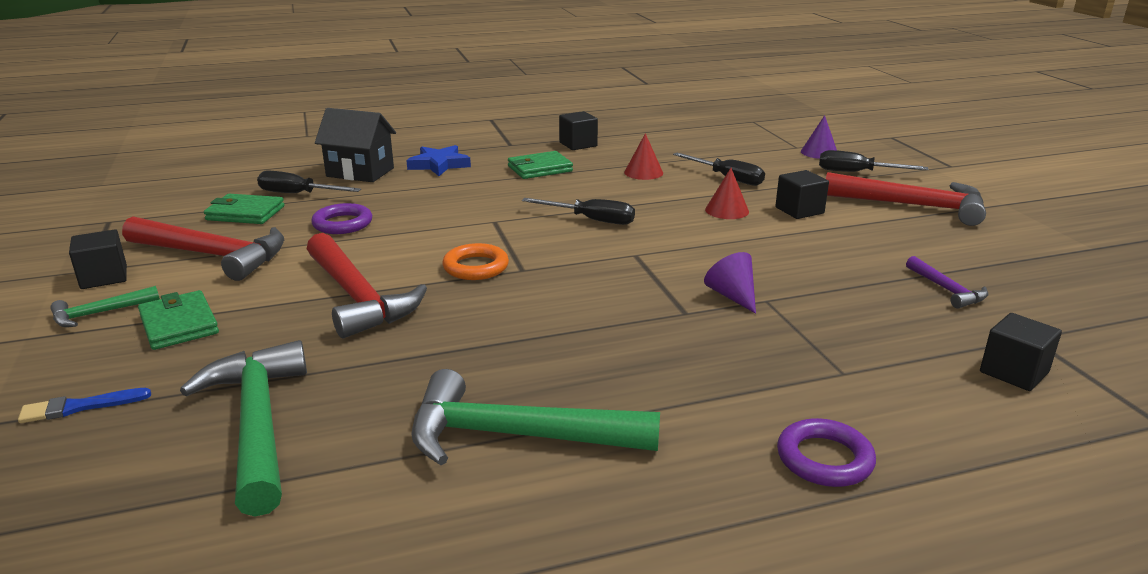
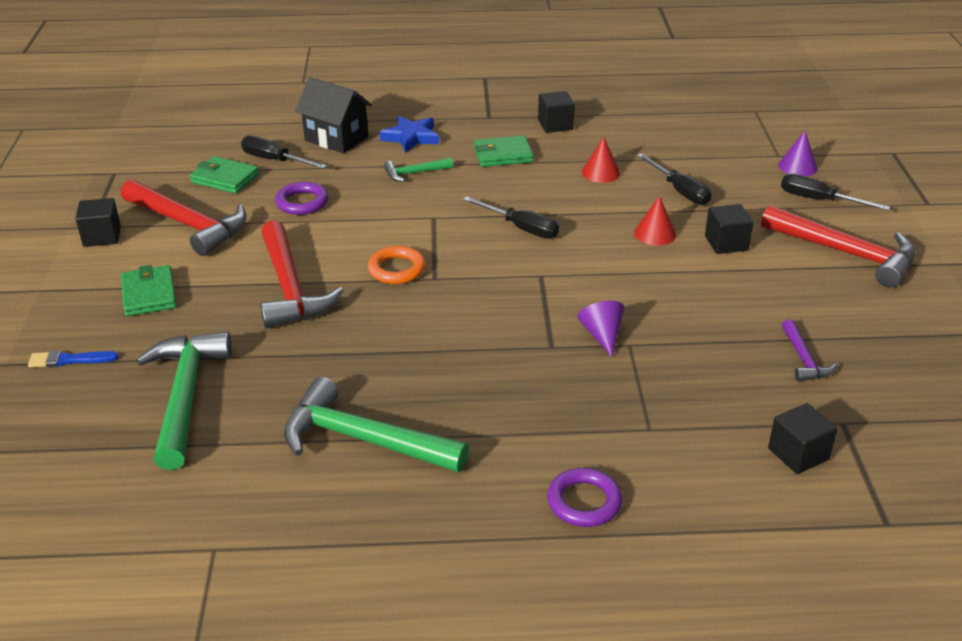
camera: 15 degrees right, 10 degrees up
green hammer [50,286,160,327] -> green hammer moved to [384,158,453,182]

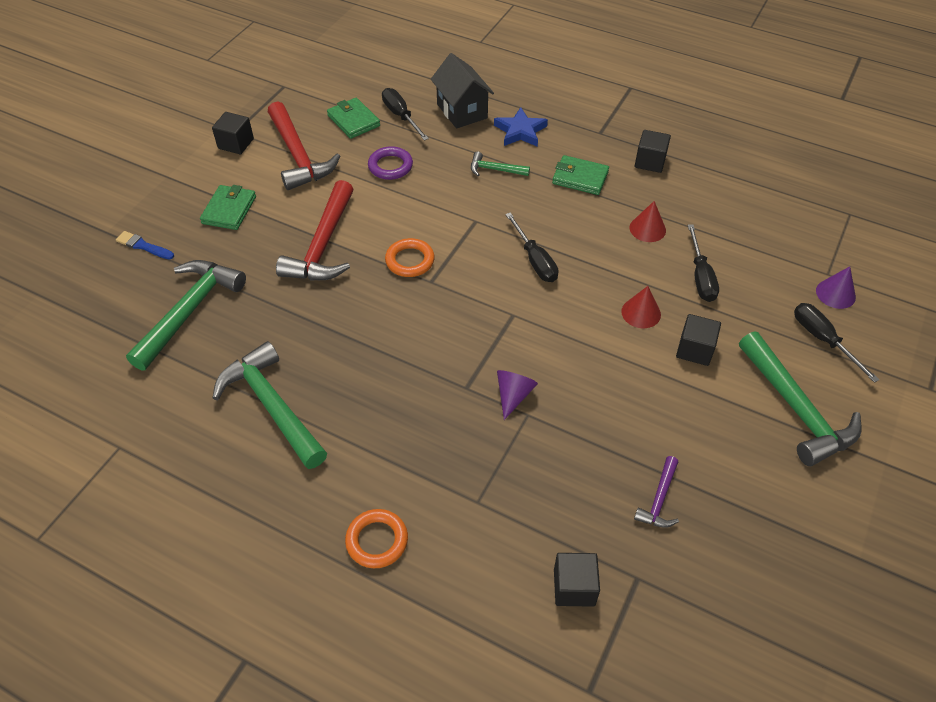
camera: 30 degrees right, 15 degrees up
purple ring [547,468,622,527] -> orange ring [345,509,408,568]
red hammer [761,205,915,287] -> green hammer [739,331,862,466]

